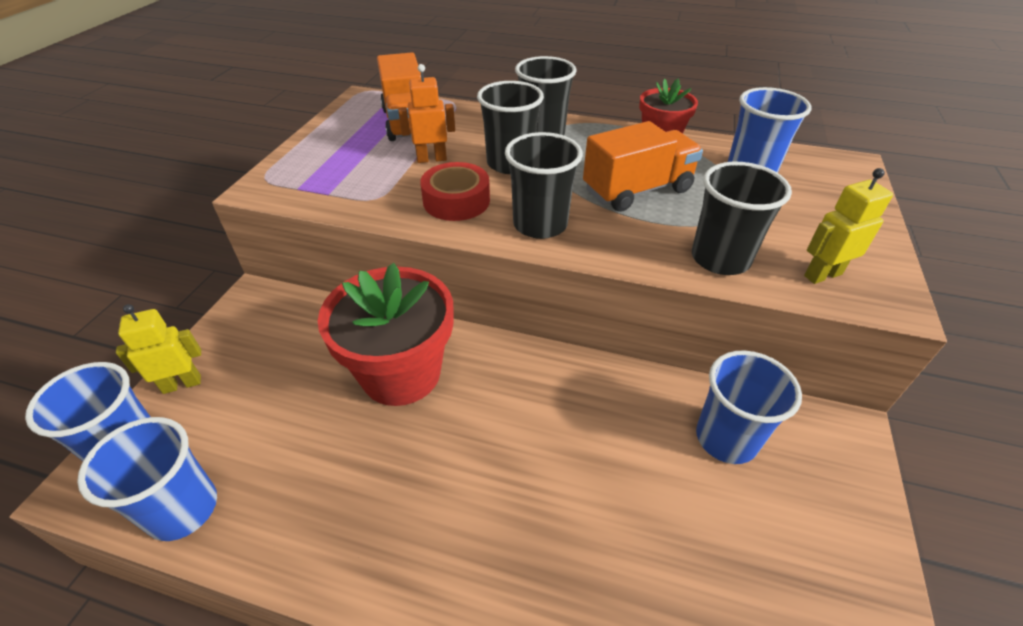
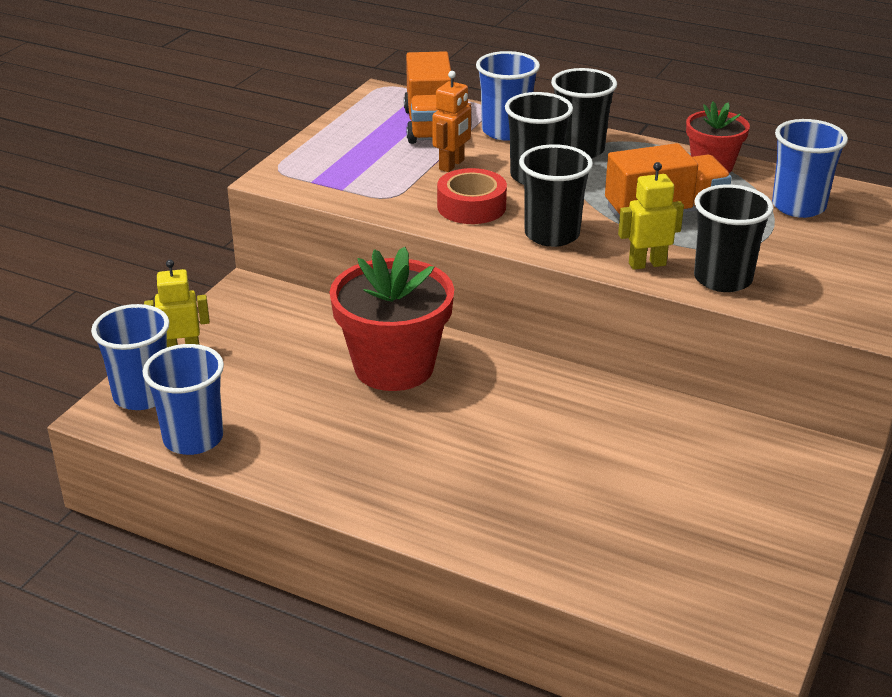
camera: 10 degrees right, 10 degrees down
orange robot [398,64,455,163] -> orange robot turned 120 degrees clockwise [432,71,471,172]
blue cup [696,351,802,464] -> blue cup moved to [476,51,540,141]
yellow robot [804,168,893,284] -> yellow robot moved to [618,162,684,270]

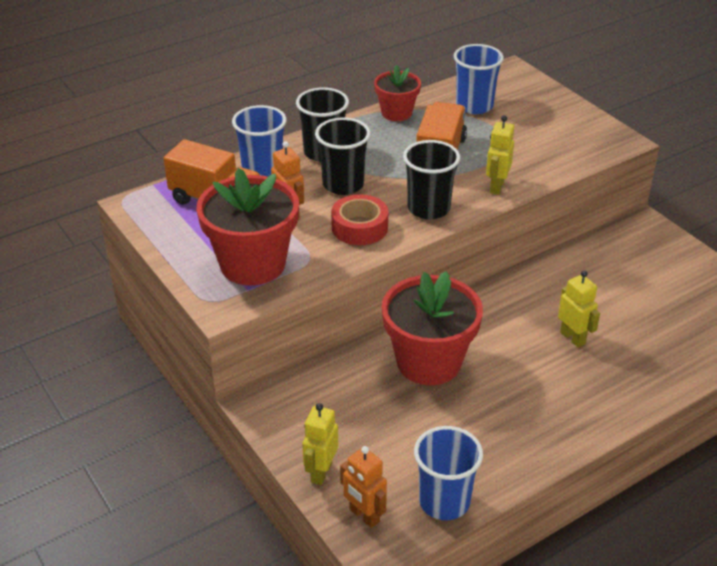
camera: 60 degrees left, 5 degrees up
blue cup [91,304,169,410] -> orange robot [340,446,387,528]
black cup [694,184,773,292] -> none
none -> red flower pot [197,168,299,286]
none -> yellow robot [558,271,600,348]

